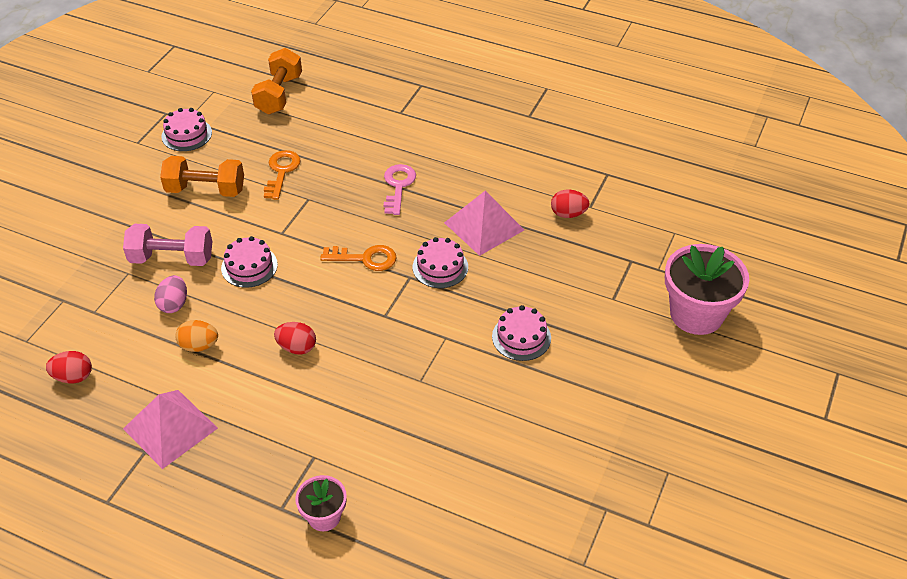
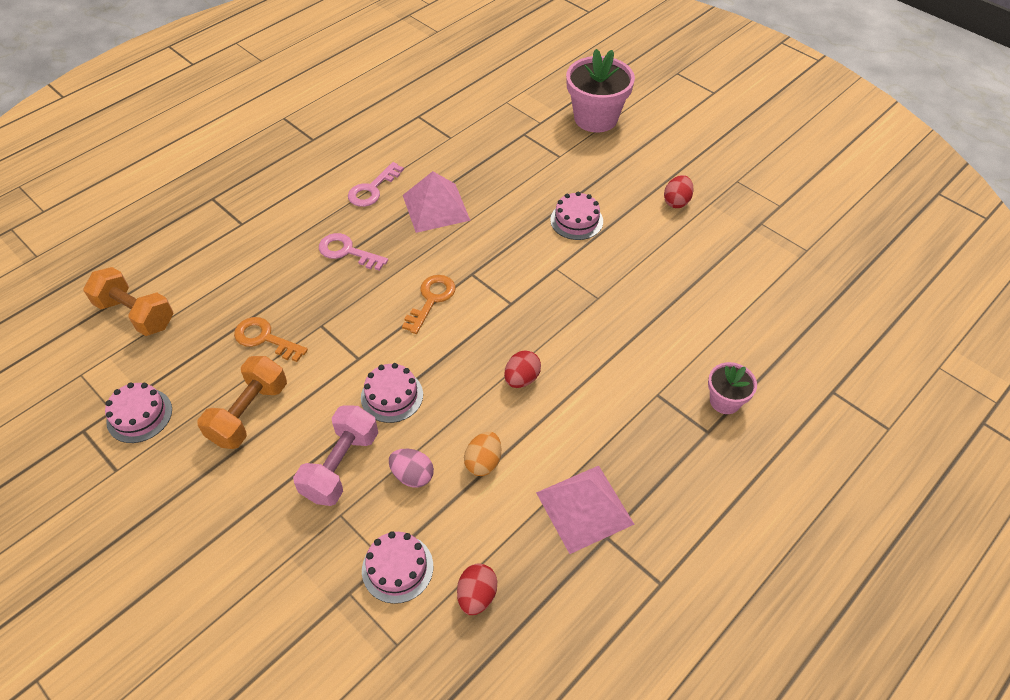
camera: 70 degrees left, 5 degrees up
pink cake [413,237,468,288] -> pink cake moved to [362,531,433,604]
red egg [551,190,590,218] -> red egg moved to [664,175,694,208]
none -> pink key [348,162,404,207]

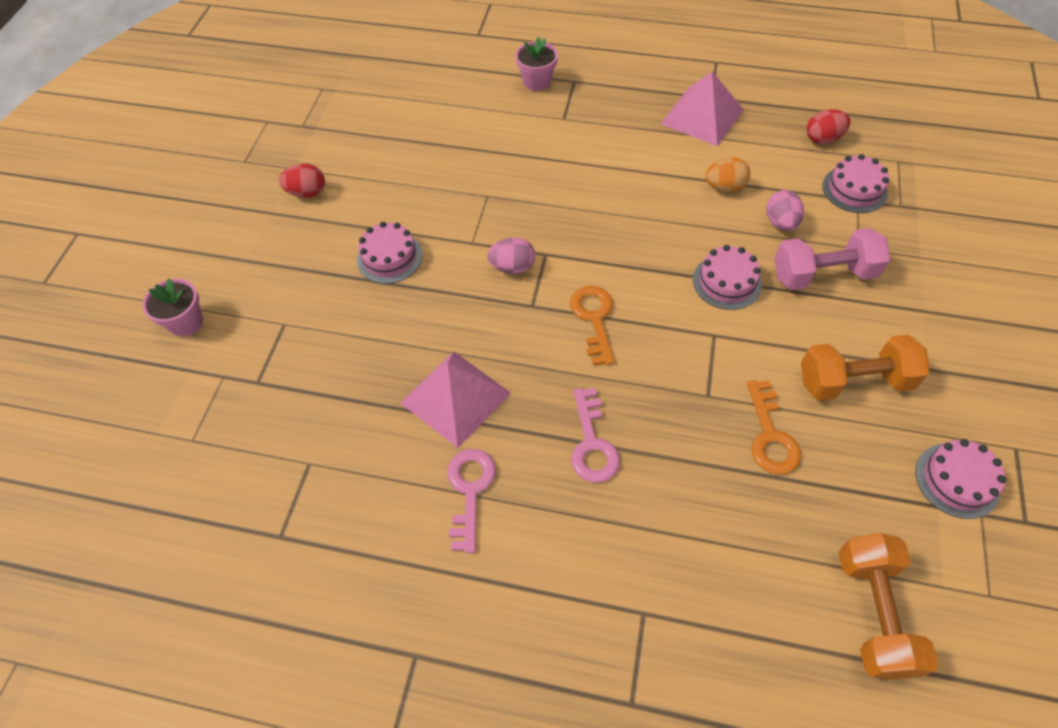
camera: 120 degrees left, 5 degrees up
pink key [348,162,404,207] -> pink key turned 90 degrees counterclockwise [447,449,496,553]
orange key [402,275,456,334] -> orange key turned 90 degrees clockwise [570,286,614,366]
red egg [504,350,541,388] -> none
pink flower pot [566,49,635,132] -> pink flower pot [142,278,203,336], size x0.54
none -> pink egg [487,237,535,274]

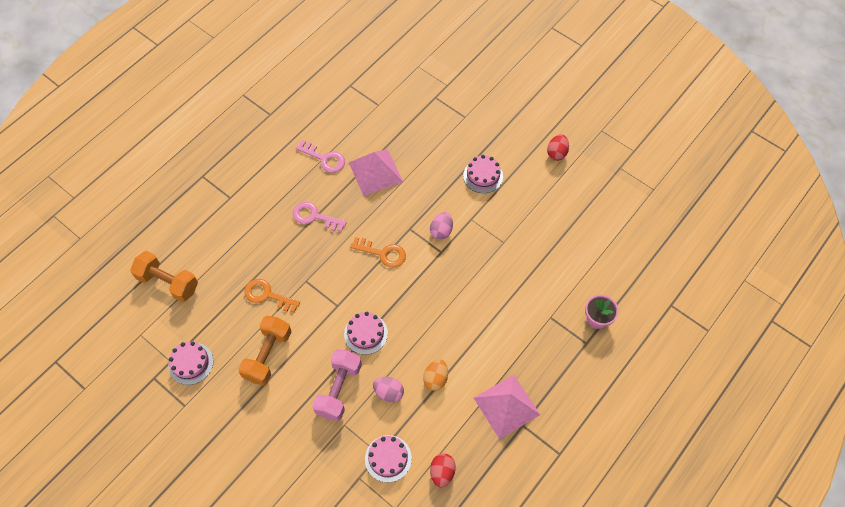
camera: 115 degrees right, 5 degrees up
pink flower pot [142,278,203,336] -> none

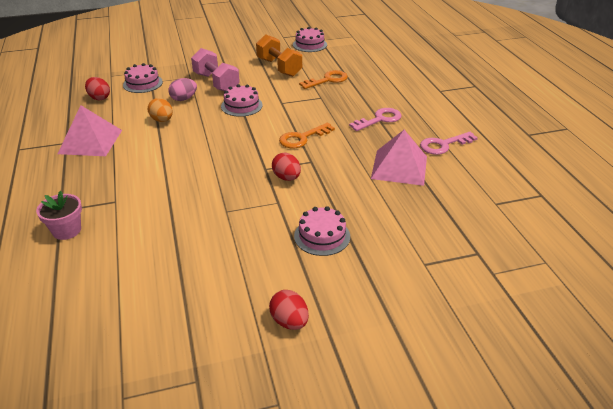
camera: 125 degrees right, 25 degrees down
orange dumbbell [130,251,198,302] -> none
pink egg [430,212,453,240] -> red egg [272,153,301,181]

